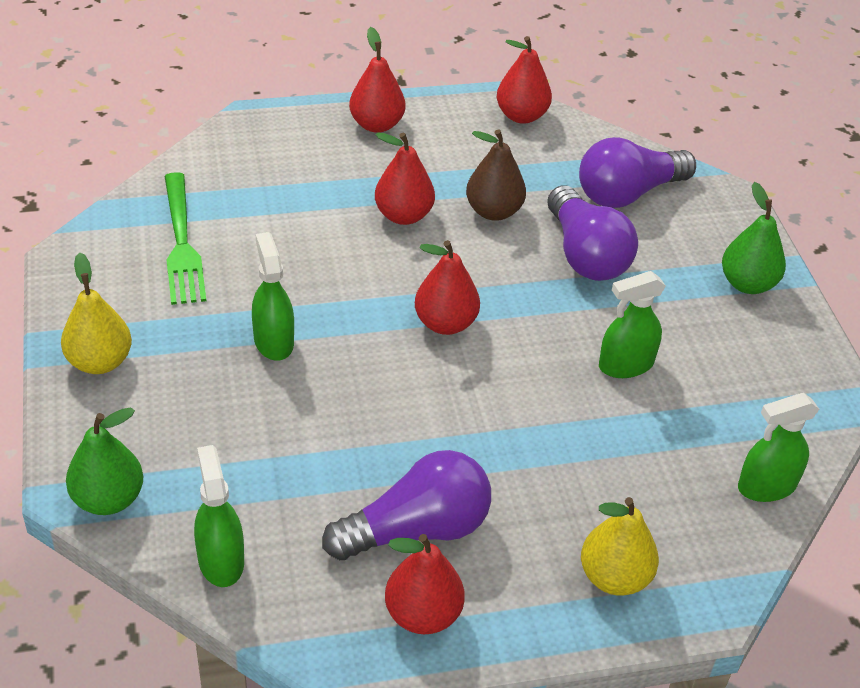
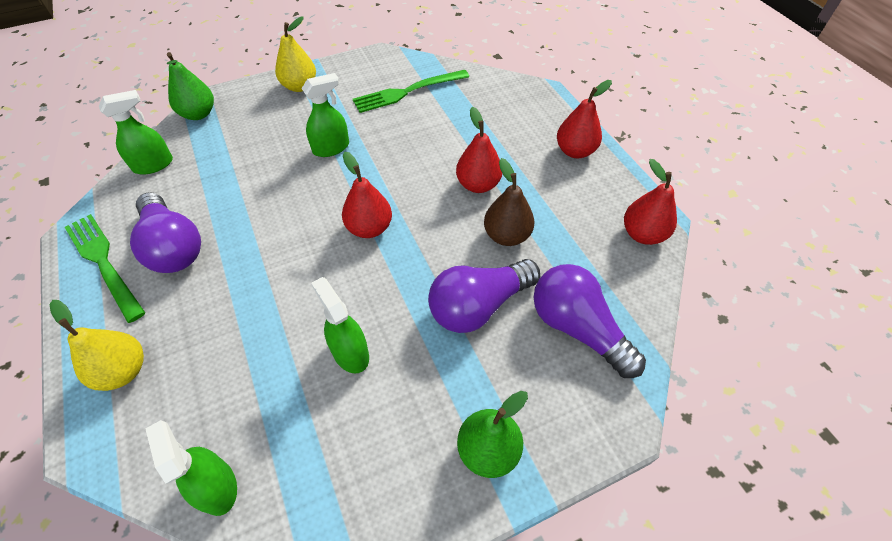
camera: 80 degrees right, 10 degrees up
red pear [385,534,465,634] -> green fork [65,214,145,323]

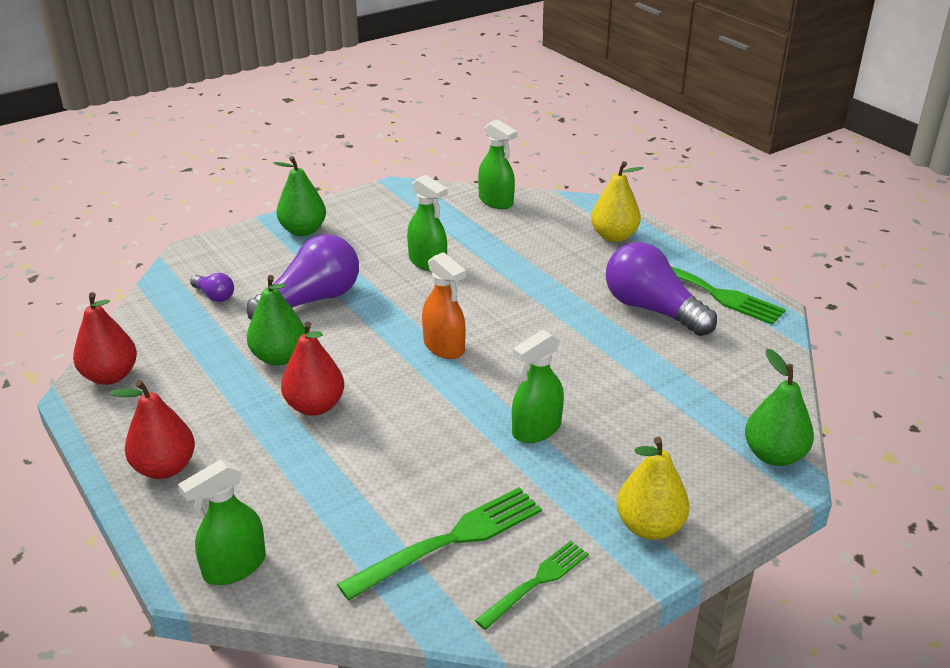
camera: 170 degrees right, 20 degrees down
green spray bottle [99,90,173,175] -> green spray bottle moved to [178,459,266,585]
red pear [342,152,392,238] -> orange spray bottle [422,252,466,359]
brown pear [484,158,534,246] -> green pear [247,275,305,366]
purple light bulb [534,264,646,378] -> purple light bulb [190,273,234,302], size x0.46
none -> green fork [475,541,589,630]

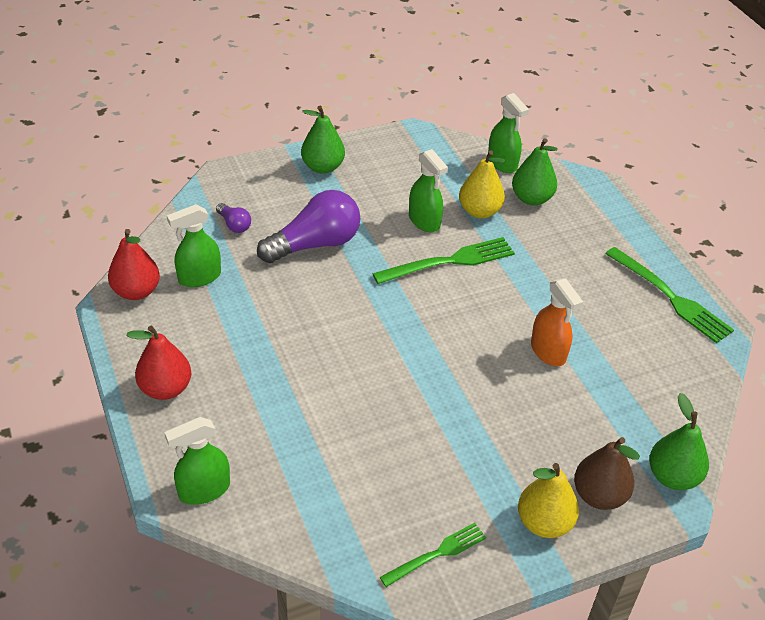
camera: 10 degrees right, 10 degrees up
green pear [247,275,305,366] -> green pear moved to [512,138,558,206]
red pear [281,322,344,416] -> none
green fork [337,487,542,601] -> green fork moved to [372,237,515,284]
orange spray bottle [422,252,466,359] -> orange spray bottle moved to [531,278,583,366]
green spray bottle [512,330,564,443] -> green spray bottle moved to [167,204,221,287]
yellow pear [591,161,643,242] -> yellow pear moved to [459,151,505,218]
purple light bulb [606,242,717,336] -> none
none -> brown pear [574,437,640,510]

